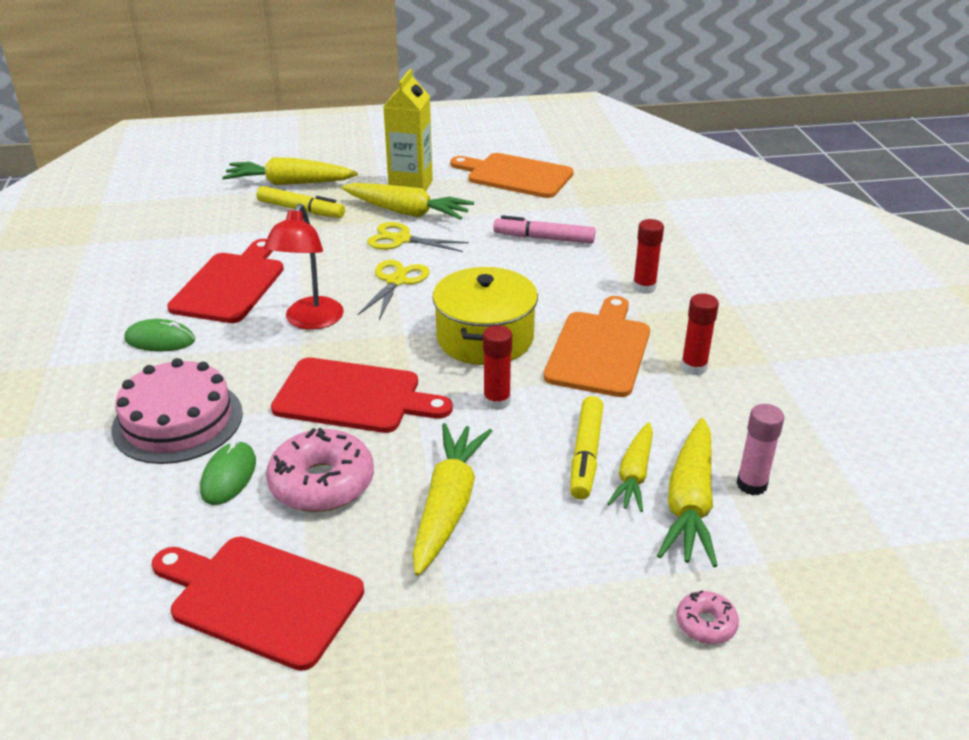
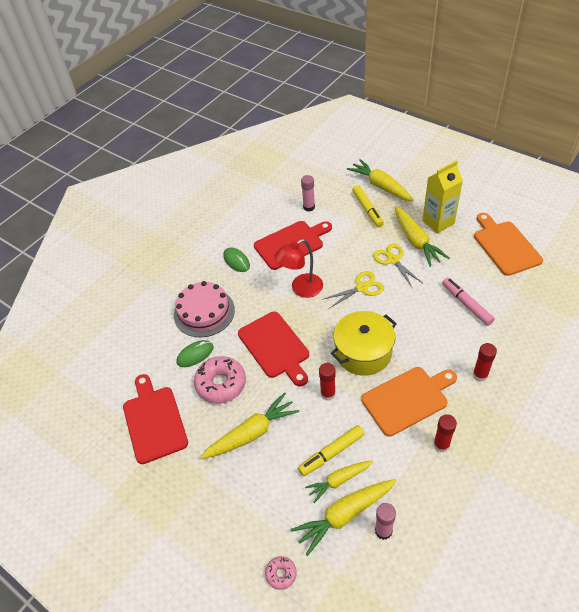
camera: 50 degrees right, 15 degrees up
none -> pink glue stick [301,175,315,211]

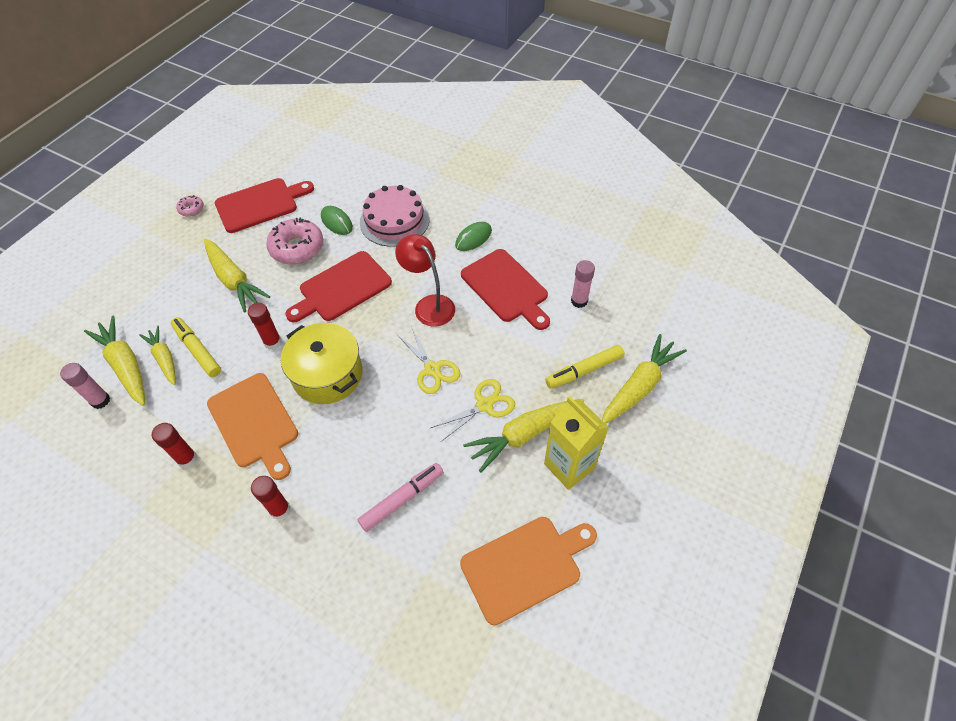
camera: 80 degrees right, 5 degrees up
pink donut [265,556,297,590] -> pink donut moved to [176,195,204,217]

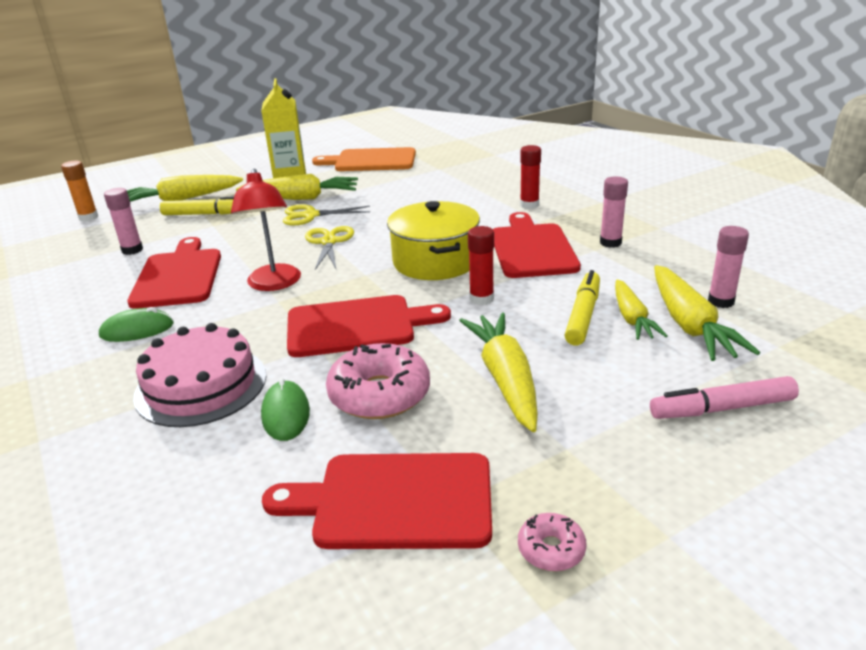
camera: 150 degrees left, 25 degrees down
red glue stick [152,423,197,468] -> pink glue stick [600,176,628,248]
yellow marker [171,317,221,377] -> yellow marker turned 150 degrees counterclockwise [565,270,600,346]
orange cutting board [207,373,298,480] -> red cutting board [493,212,581,278]
pink marker [357,463,443,532] -> pink marker moved to [650,376,799,419]
none -> orange glue stick [61,161,98,222]

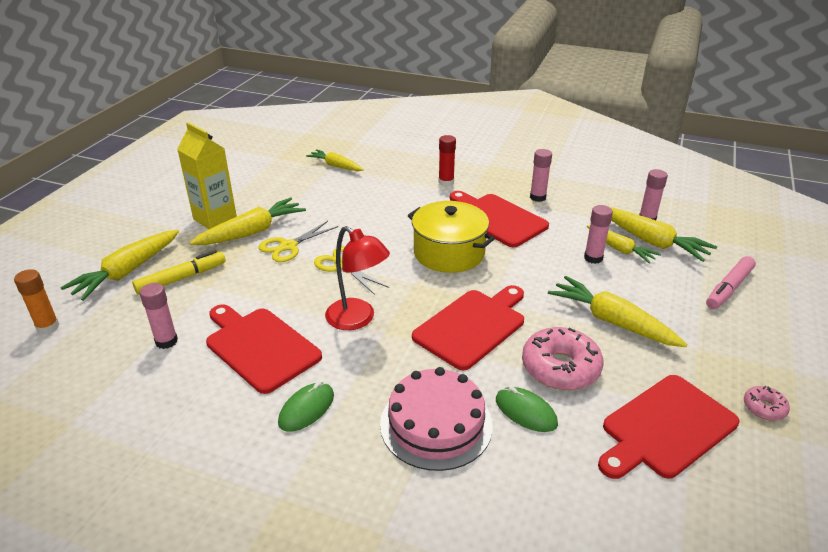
camera: 40 degrees left, 5 degrees up
orange cutting board [312,147,416,171] -> none
red glue stick [468,226,494,305] -> none
yellow marker [565,270,600,346] -> pink glue stick [584,205,613,264]
none -> yellow carrot [306,149,364,171]

